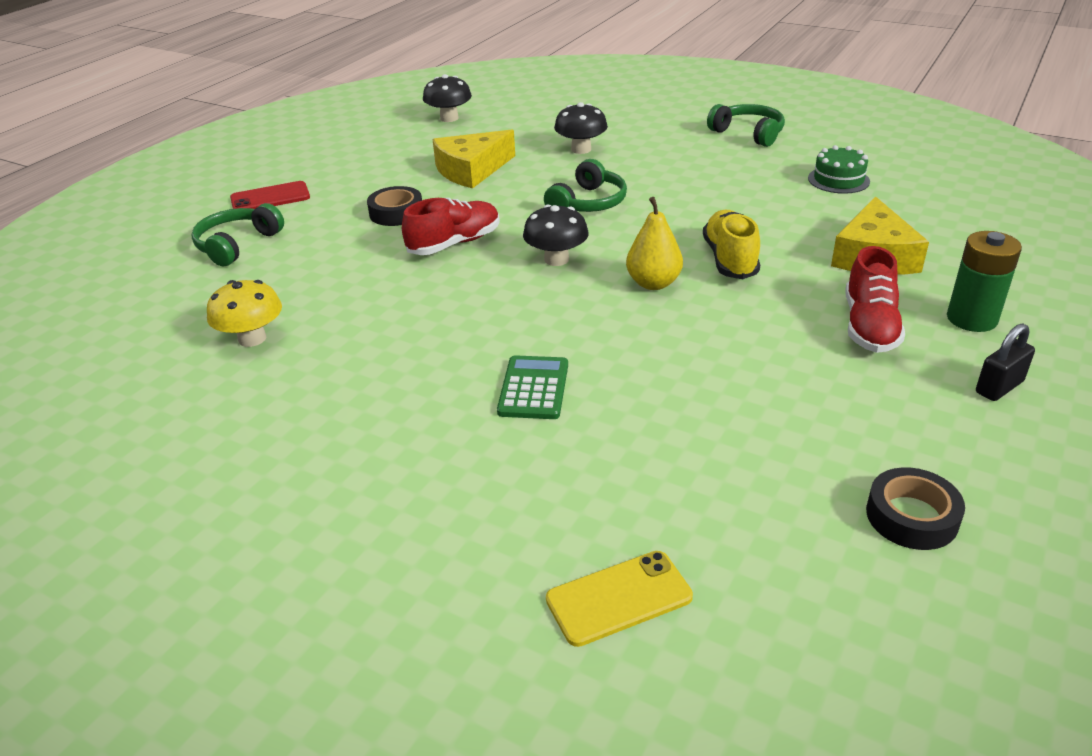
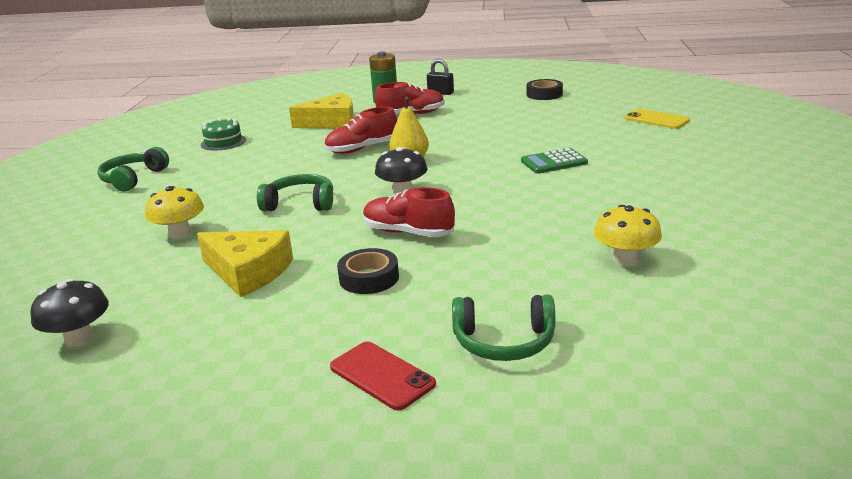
camera: 115 degrees left, 10 degrees down
black mushroom [554,102,608,154] -> yellow mushroom [145,186,204,239]
yellow shoe [703,210,760,279] -> red shoe [324,107,397,154]

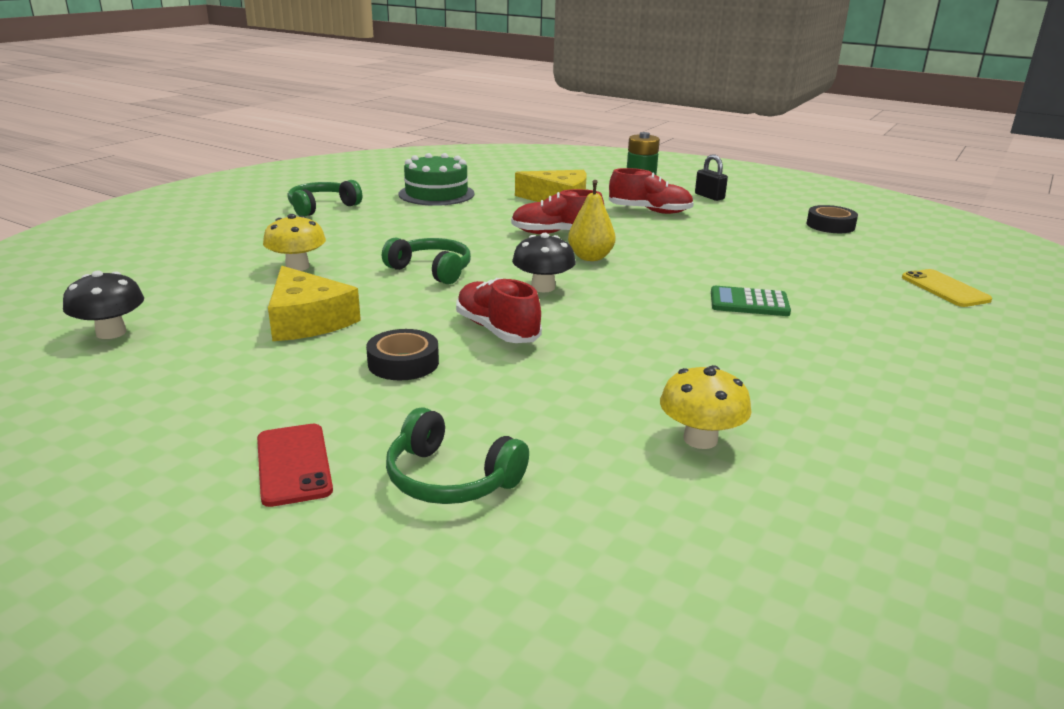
camera: 25 degrees right, 0 degrees up
green cake [201,118,246,151] -> green cake [398,153,475,206], size x1.55

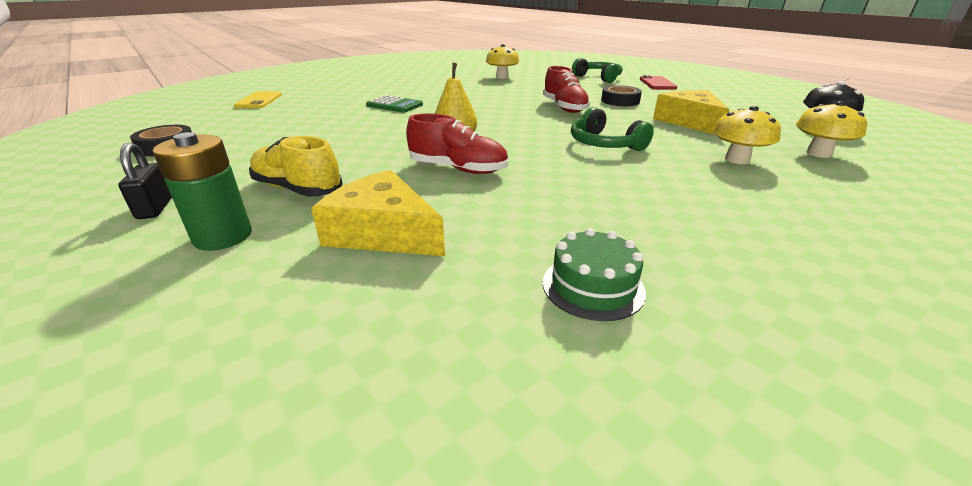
camera: 160 degrees left, 5 degrees up
green headphones [288,180,362,217] -> none
green cake [398,153,475,206] -> green cake [543,228,646,321], size x0.65
black mushroom [512,233,576,292] -> none
red shoe [609,168,694,214] -> yellow shoe [249,136,343,197]
none -> yellow mushroom [796,101,867,158]

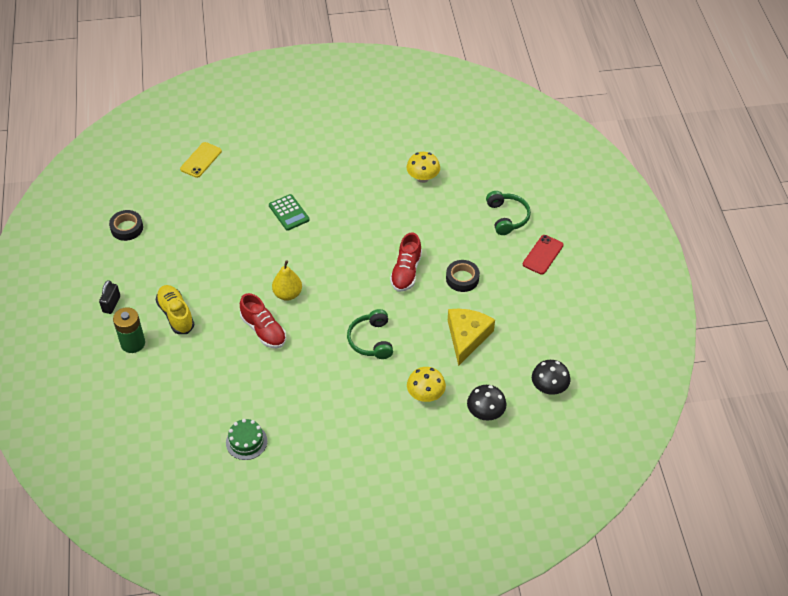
camera: 30 degrees right, 20 degrees up
yellow cheese [311,170,445,256] -> none
yellow mushroom [796,101,867,158] -> black mushroom [467,385,506,421]

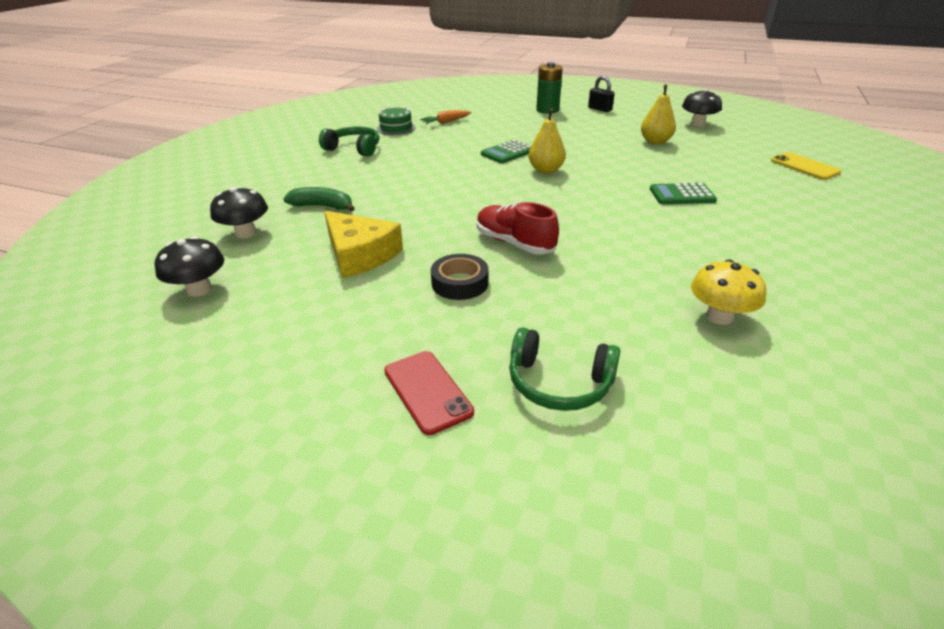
camera: 120 degrees right, 15 degrees down
black tape [109,210,143,241] -> black mushroom [682,89,722,127]
yellow shoe [156,285,194,334] -> none
red shoe [240,293,286,348] -> green calculator [481,140,531,163]
green headphones [347,309,393,359] -> green headphones moved to [319,126,379,157]
yellow mushroom [407,367,446,402] -> green banana [283,187,355,211]
none -> orange carrot [420,110,471,124]
none -> yellow pear [641,84,676,145]

